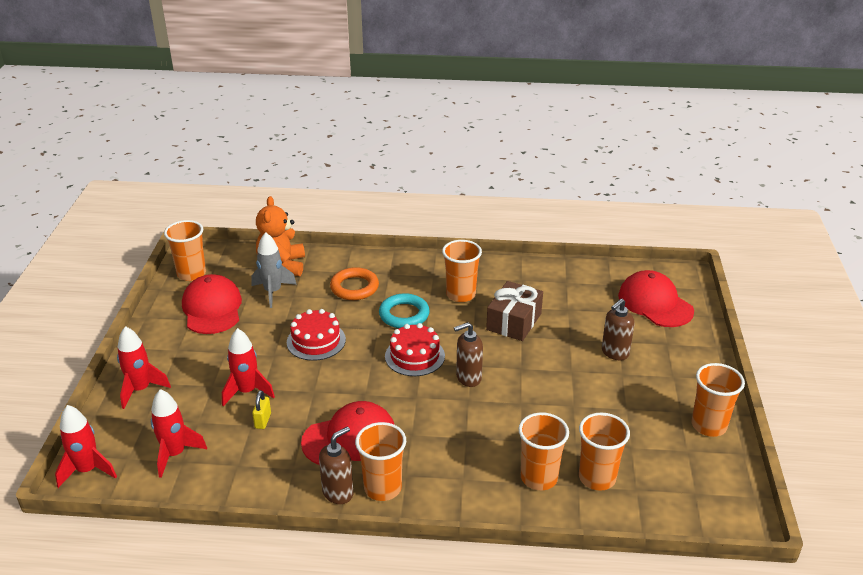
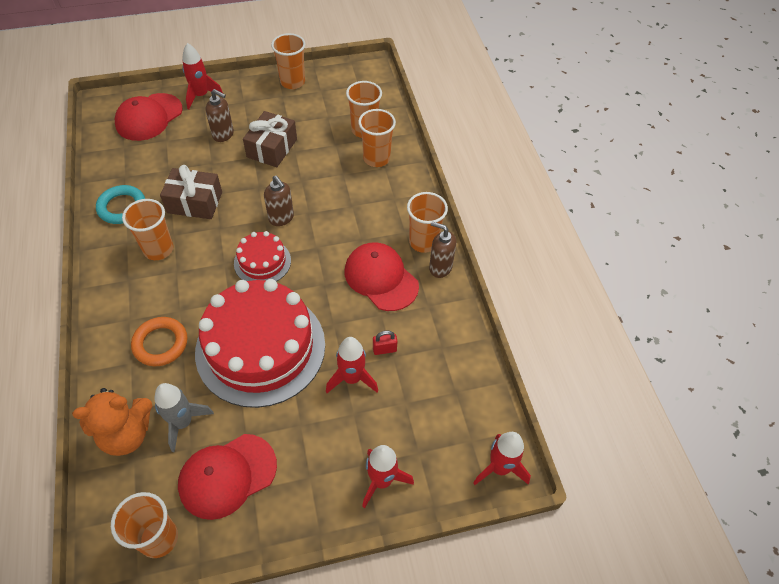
camera: 110 degrees left, 20 degrees up
red rocket [151,389,207,478] -> red rocket moved to [182,43,223,109]
yellow padlock [252,390,271,429] -> red padlock [373,331,398,355]
red cake [287,309,346,361] -> red cake [195,279,325,408], size x2.09
turquoise ring [379,293,430,328] -> turquoise ring moved to [96,185,145,224]
none -> brown gift [243,111,297,167]

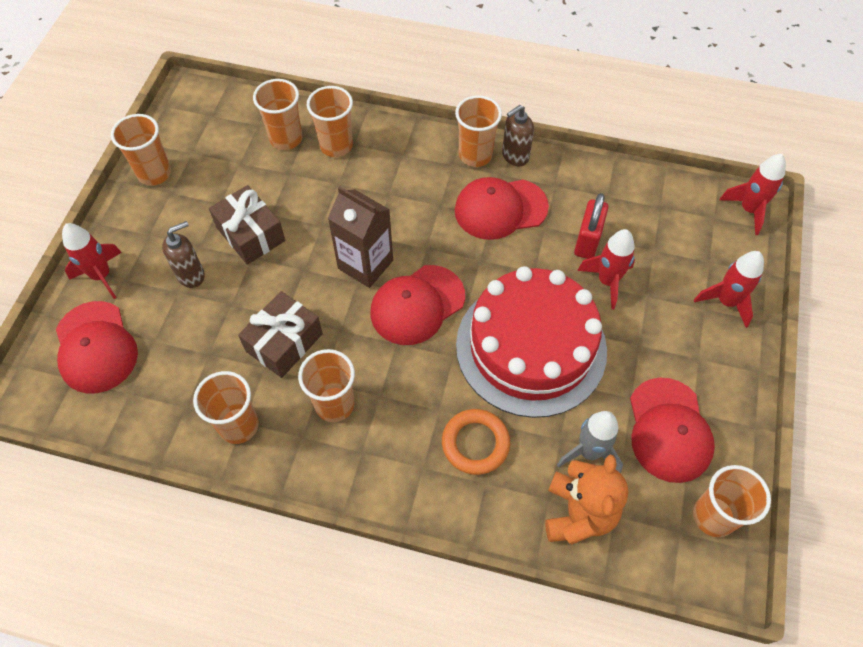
camera: 60 degrees left, 5 degrees up
turquoise ring [96,185,145,224] -> orange cup [193,371,259,444]
red cake [234,231,291,282] -> red cap [370,265,465,345]
brown soap dispenser [264,176,294,226] -> brown carton [328,186,393,288]
red padlock [373,331,398,355] -> red padlock [574,193,608,259], size x1.74

